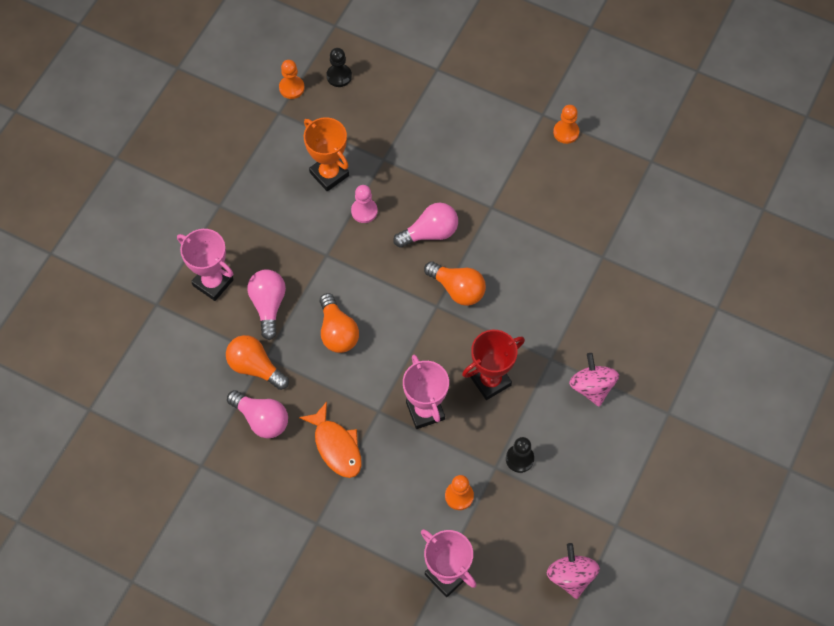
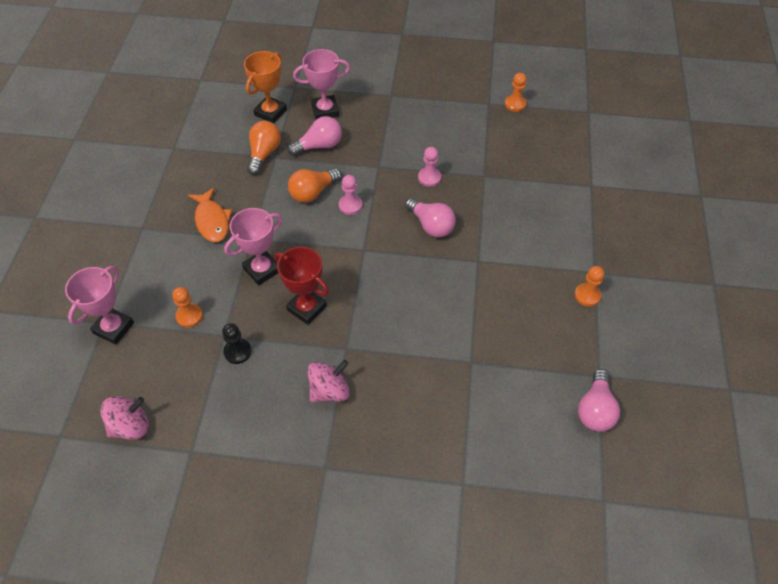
camera: 70 degrees right, 10 degrees down
pink trophy [177,229,233,301] -> pink trophy turned 60 degrees clockwise [293,49,350,120]
pink light bulb [227,390,288,438] -> pink light bulb moved to [578,369,620,432]
orange fish [299,402,362,478] -> orange fish turned 60 degrees counterclockwise [188,188,232,242]
orange trophy [304,117,349,191] -> orange trophy moved to [244,51,287,123]
black pawn [326,48,352,87] -> none
orange light bulb [424,261,486,306] -> none
none -> pink pawn [339,175,362,215]

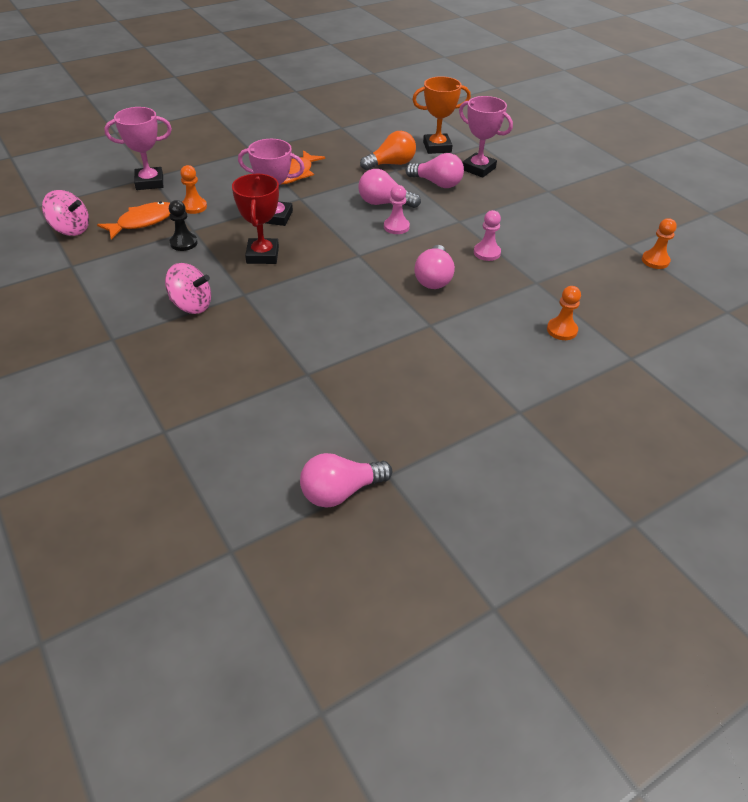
camera: 50 degrees right, 10 degrees down
orange light bulb [288,168,342,203] -> pink light bulb [358,169,421,208]
orange pawn [574,266,604,307] -> orange pawn moved to [547,286,581,340]
none -> orange fish [97,202,170,239]

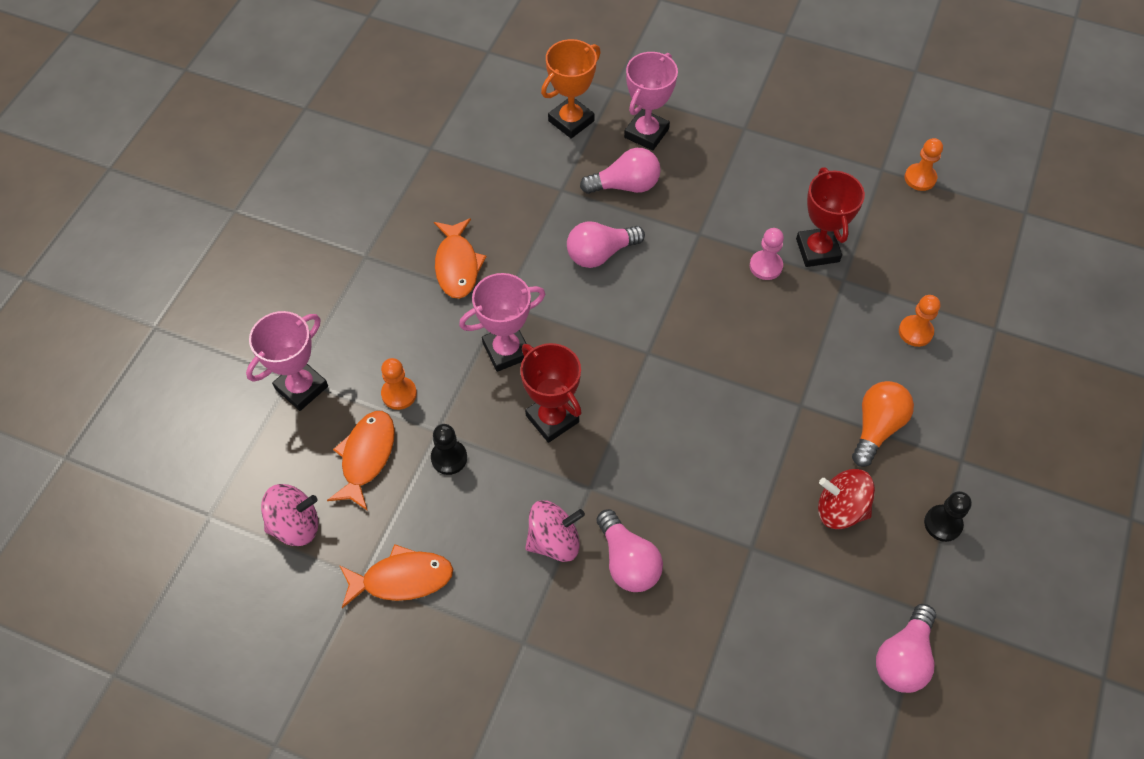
camera: 35 degrees left, 15 degrees up
orange light bulb [360,131,416,170] -> orange light bulb moved to [852,381,914,467]
pink pawn [384,185,410,234] -> none
pink light bulb [414,245,455,289] -> pink light bulb moved to [597,509,663,592]
pink trophy [459,96,513,178] -> pink trophy turned 60 degrees counterclockwise [624,52,678,151]
none -> orange fish [339,544,453,608]
none -> red trophy [796,167,865,267]
none -> red spinning top [818,469,875,529]
none -> black pawn [924,491,972,542]

